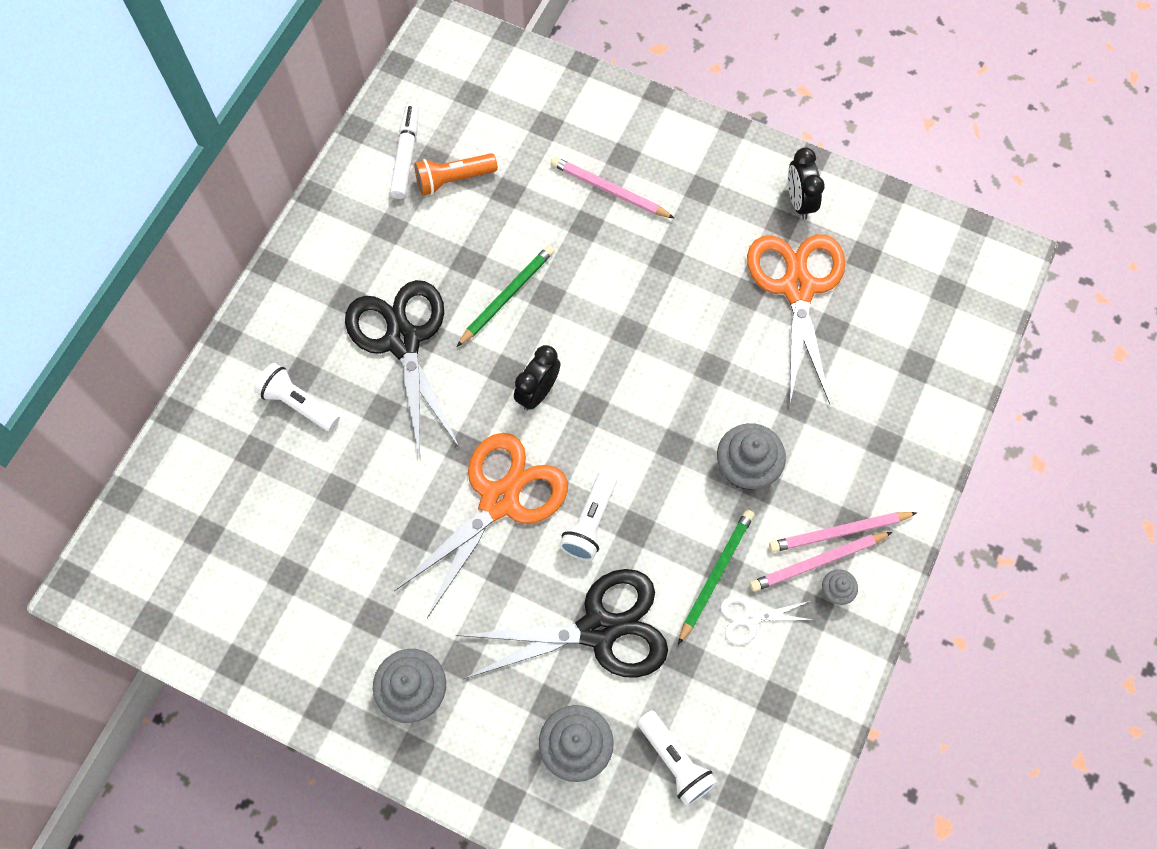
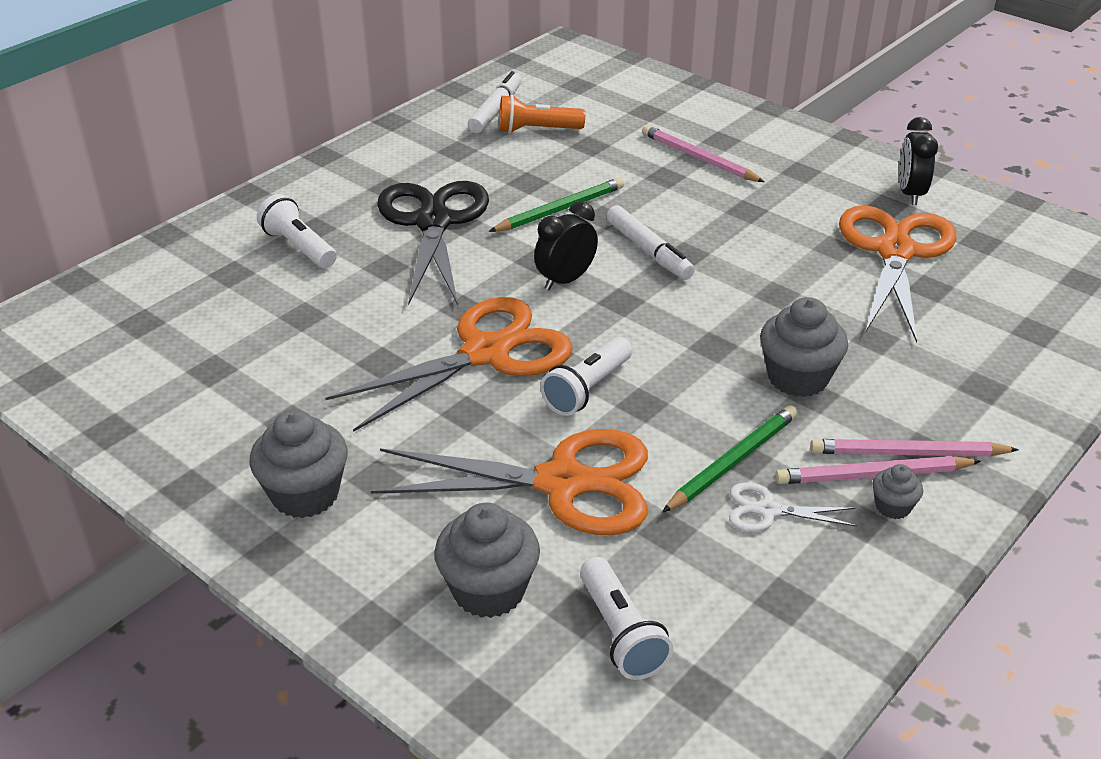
camera: 15 degrees right, 30 degrees down
black scissors [456,569,668,679] -> orange scissors [371,429,648,535]
none -> white marker [606,205,695,280]

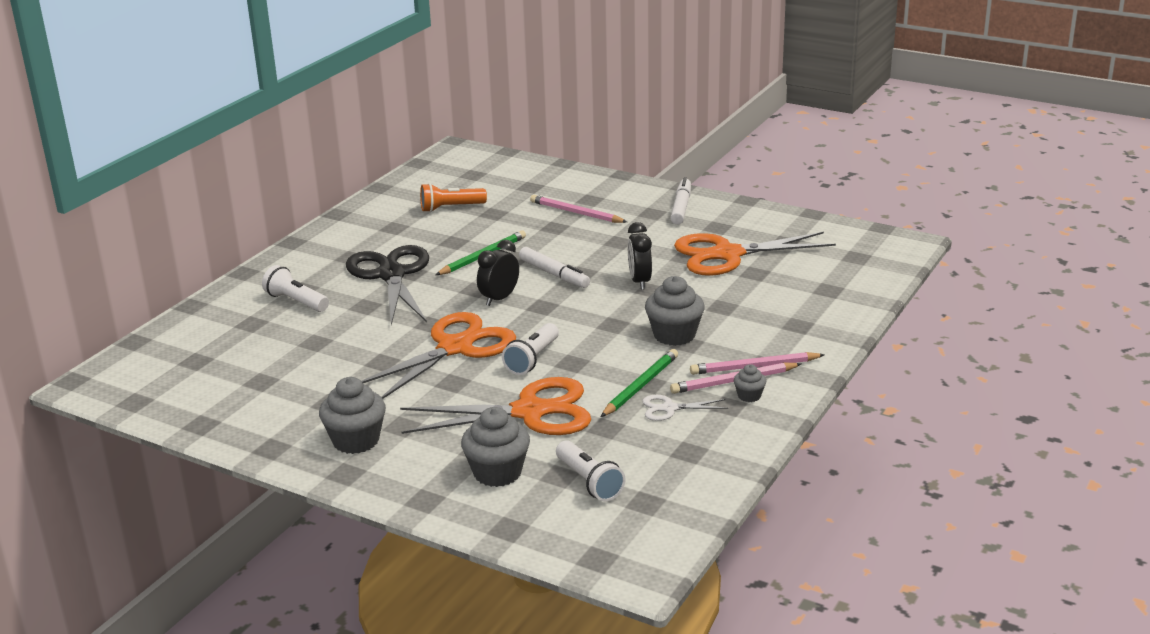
camera: 10 degrees left, 10 degrees down
white marker [467,71,522,133] -> white marker moved to [670,177,691,225]
orange scissors [839,205,957,343] -> orange scissors turned 105 degrees counterclockwise [674,232,836,276]
black clock [899,117,938,205] -> black clock moved to [628,222,652,290]

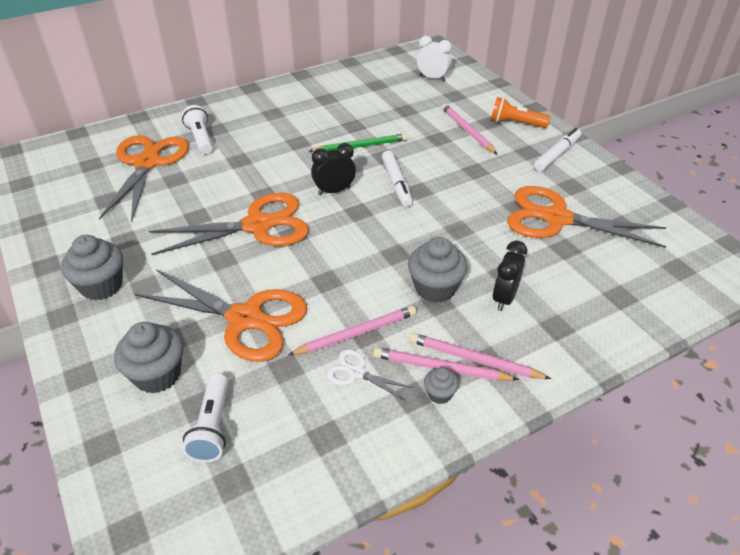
camera: 30 degrees right, 15 degrees up
black scissors [346,245,429,325] -> none
orange flashlight [420,183,487,212] -> orange flashlight moved to [491,97,550,128]
white flashlight [502,323,559,375] -> none
green pencil [601,349,678,417] -> pink pencil [288,306,416,355]
black clock [628,222,652,290] -> black clock moved to [493,241,527,311]
none -> orange scissors [99,135,189,222]
none -> white clock [417,36,452,81]

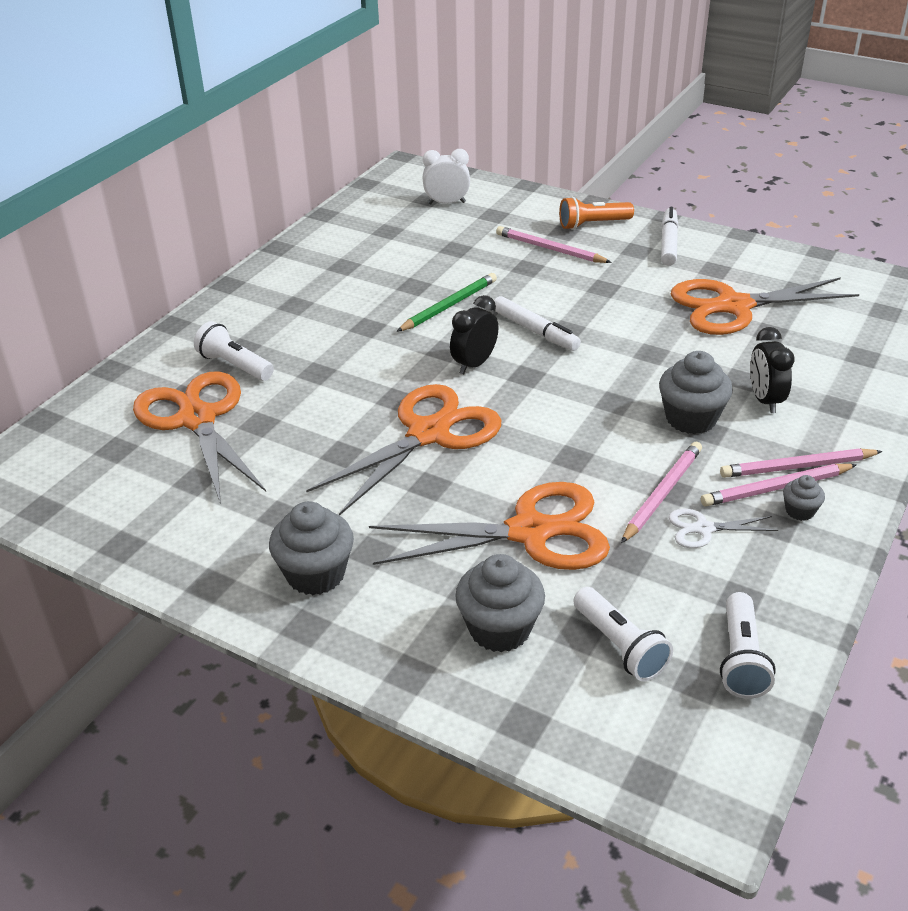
camera: 30 degrees left, 5 degrees down
none -> white flashlight [720,592,776,699]

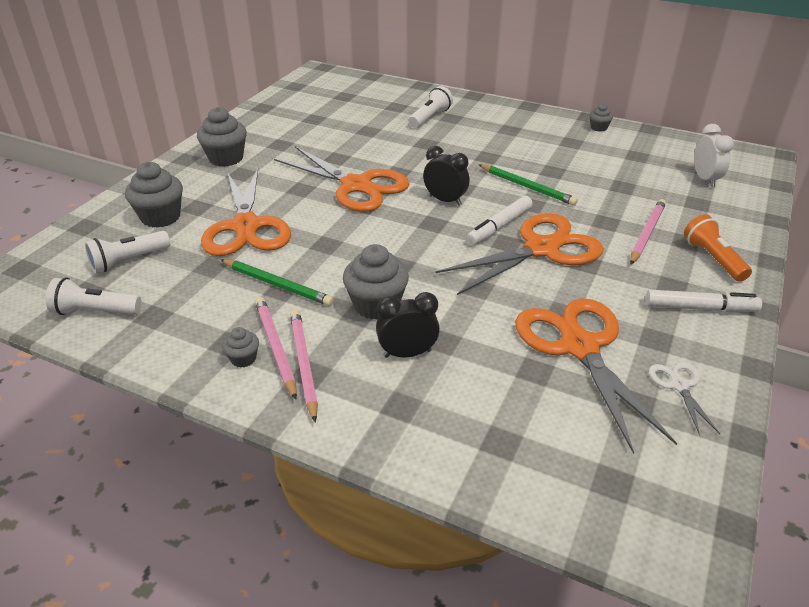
camera: 85 degrees right, 0 degrees up
orange scissors [133,371,266,504] -> orange scissors moved to [435,213,604,295]
pink pencil [621,442,702,543] -> green pencil [220,259,334,306]
white scissors [669,509,778,548] -> white scissors moved to [649,362,720,435]
none -> grey cupcake [589,103,613,132]

